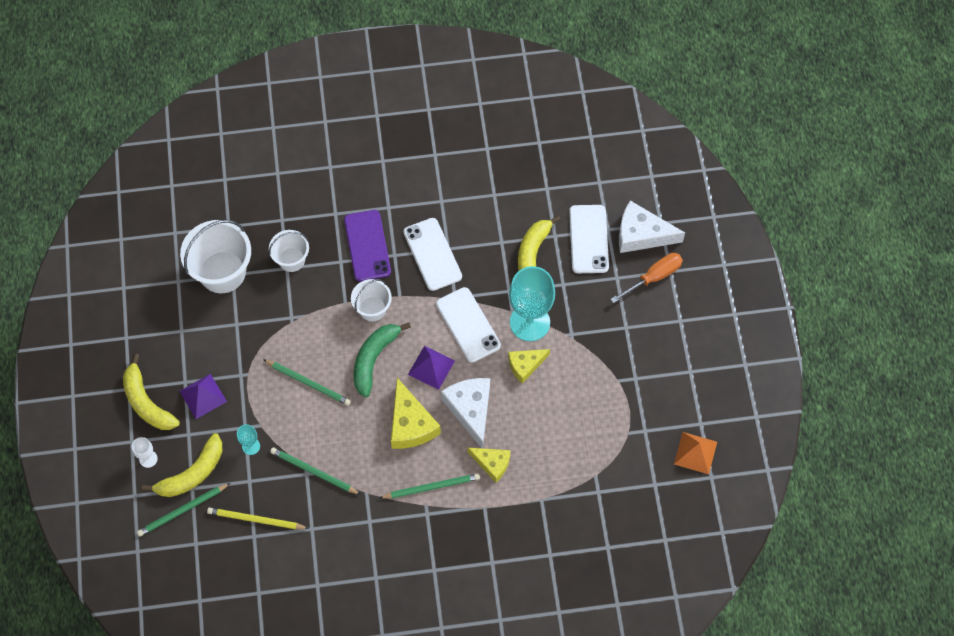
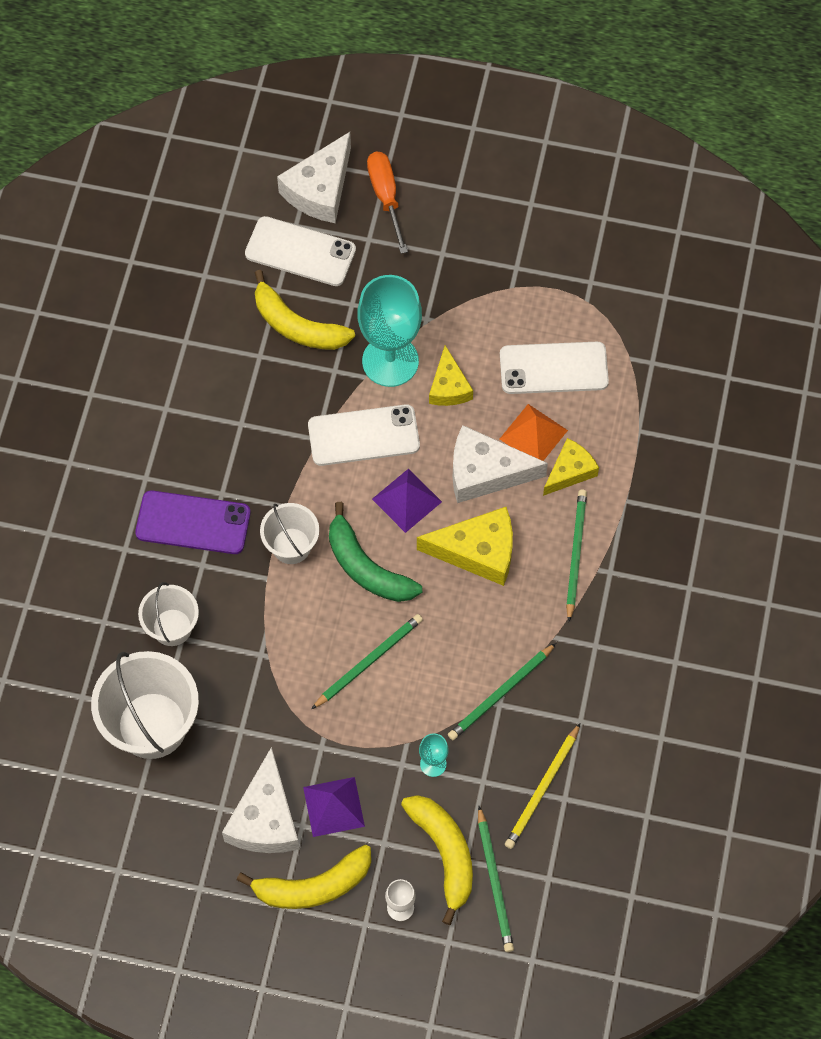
camera: 70 degrees left, 0 degrees up
white phone [403,218,462,291] -> white phone moved to [500,342,609,394]
orange pyramid [674,432,717,474] -> orange pyramid moved to [500,404,568,461]
none -> white cheese [222,747,300,853]

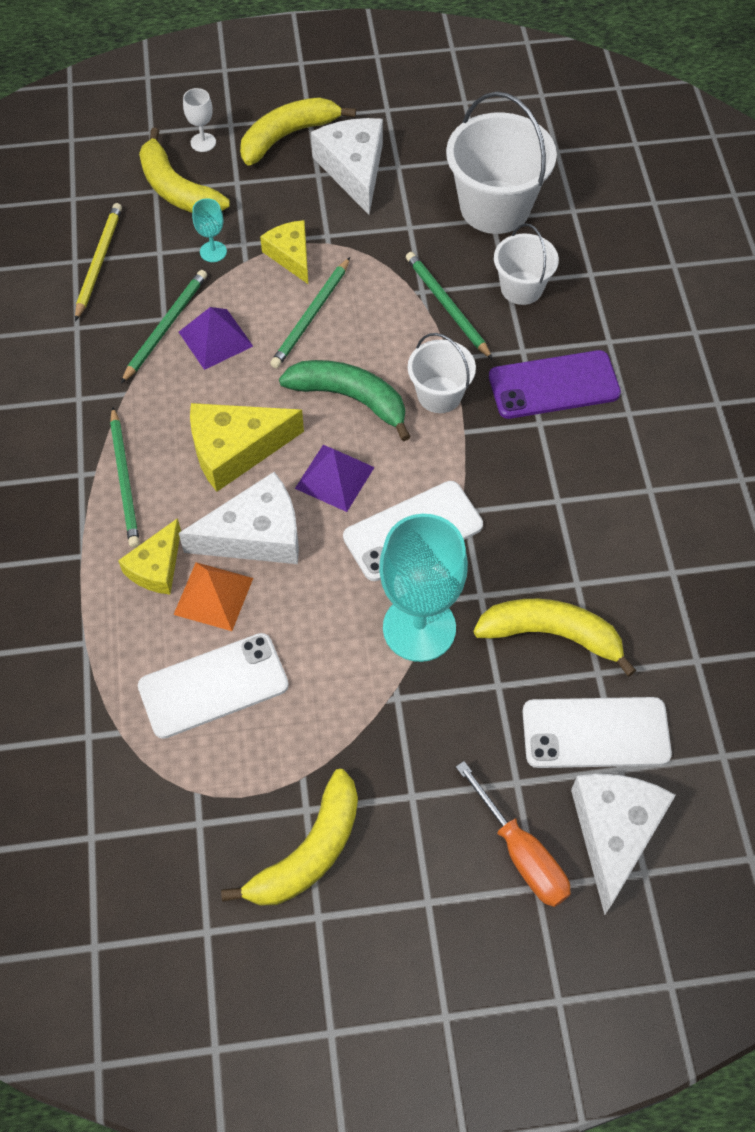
camera: 160 degrees right, 5 degrees down
purple pyramid [303,777,365,837] -> purple pyramid moved to [179,307,253,370]
yellow cheese [429,345,473,406] -> yellow cheese moved to [260,220,308,284]
green pencil [478,806,514,952] -> green pencil moved to [406,252,493,360]
none -> yellow banana [221,769,358,906]

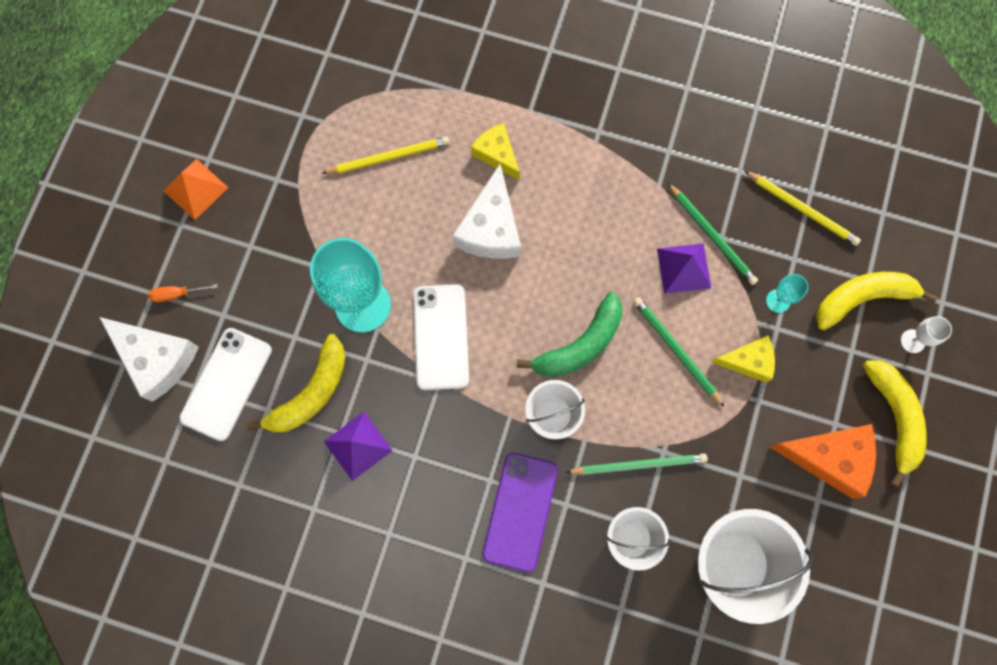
camera: 115 degrees right, 15 degrees up
green pencil [110,407,140,548] -> none
white phone [138,633,289,739] -> yellow pencil [322,136,450,174]
orange pyramid [173,562,253,631] -> orange pyramid moved to [163,159,229,220]
yellow cheese [190,403,304,492] -> none
yellow banana [221,769,358,906] -> none
purple pyramid [295,445,375,512] -> purple pyramid moved to [324,412,393,481]
white cheese [311,118,383,215] -> orange cheese [770,424,876,499]
orange screwdriver [456,761,571,907] -> orange screwdriver [148,284,218,302], size x0.57

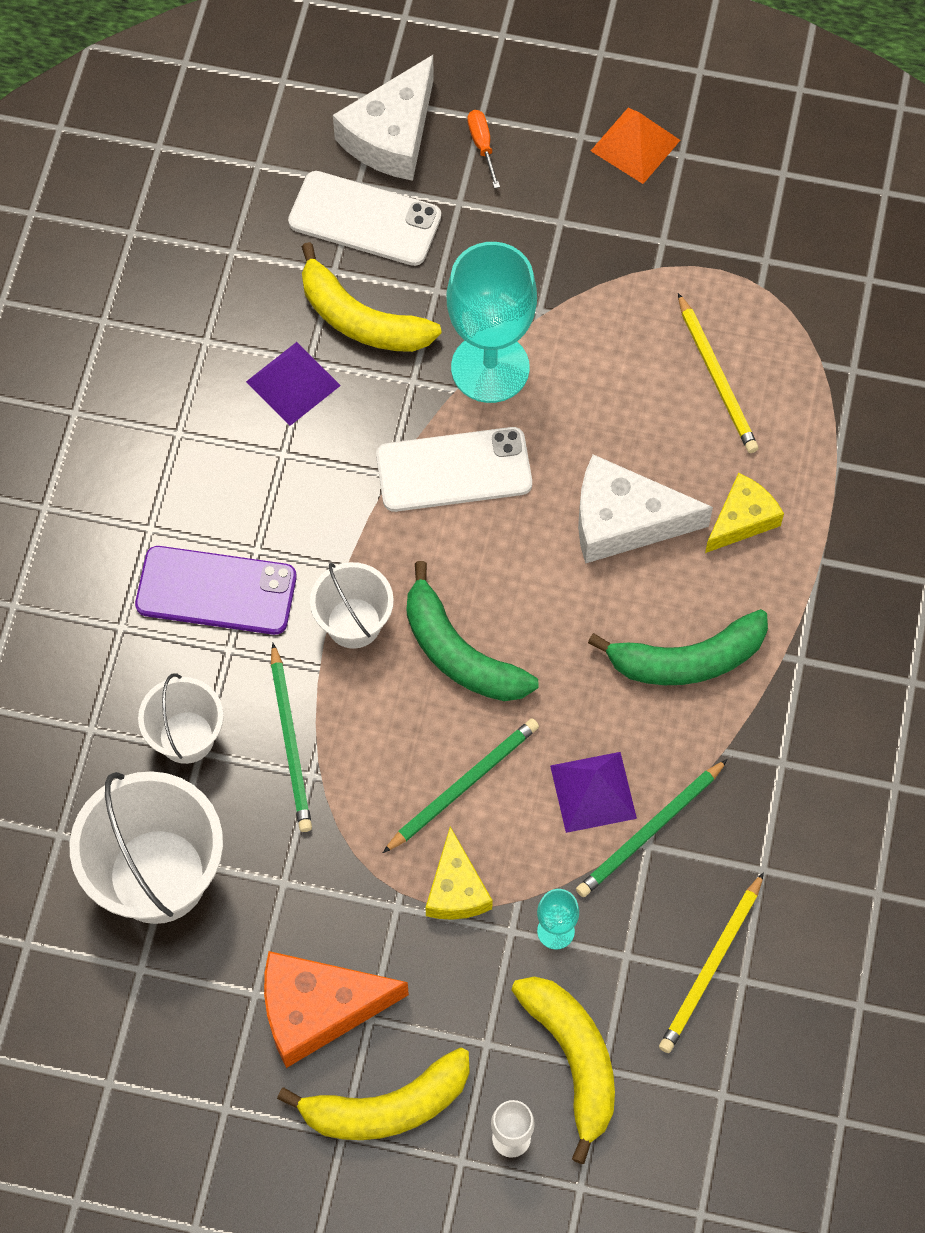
camera: 85 degrees right, 10 degrees down
orange cheese [770,424,876,499] -> orange cheese turned 75 degrees clockwise [264,951,409,1068]
none -> green banana [588,609,768,685]

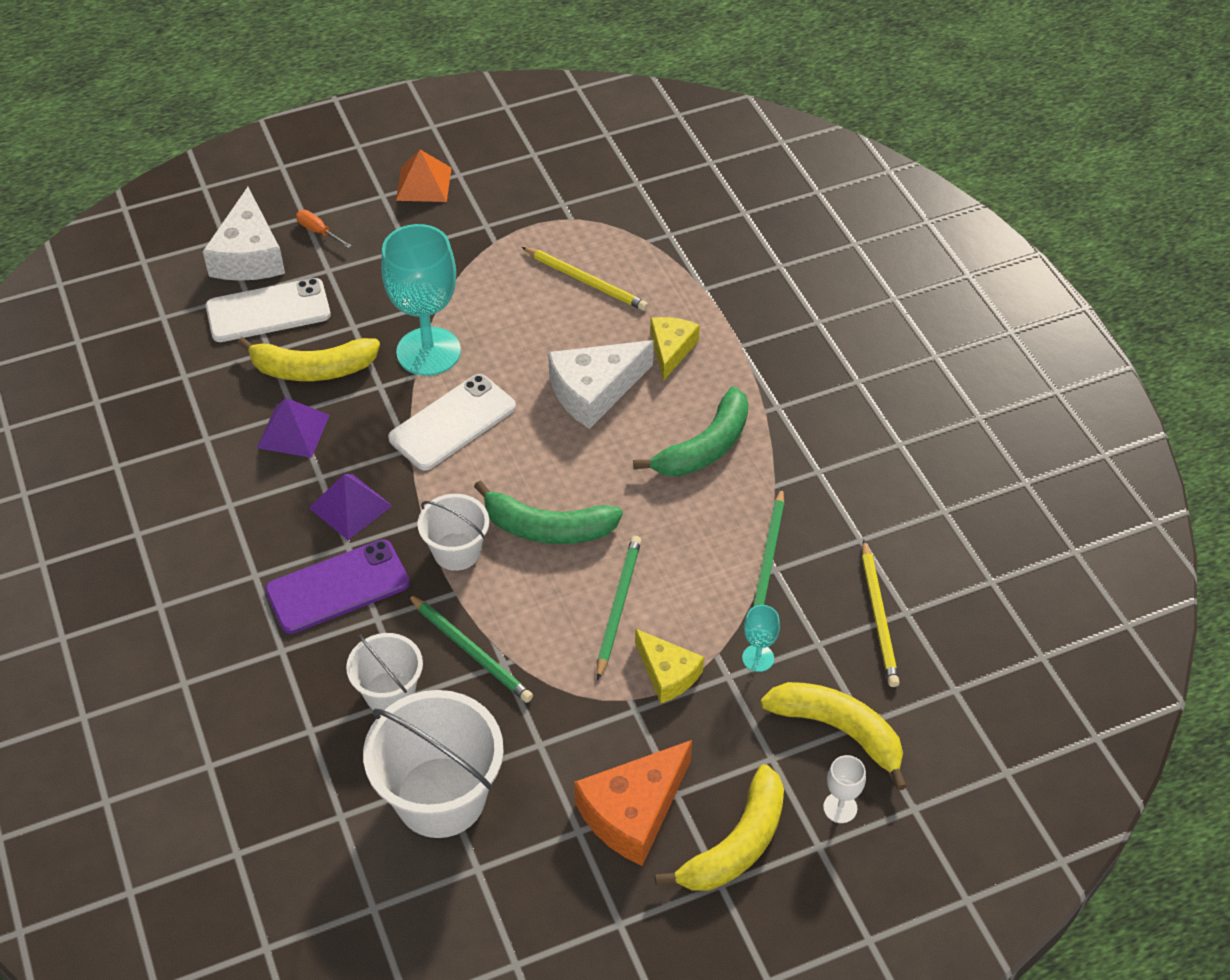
camera: 35 degrees left, 15 degrees down
purple pyramid [550,752,637,833] -> purple pyramid moved to [309,474,392,540]

